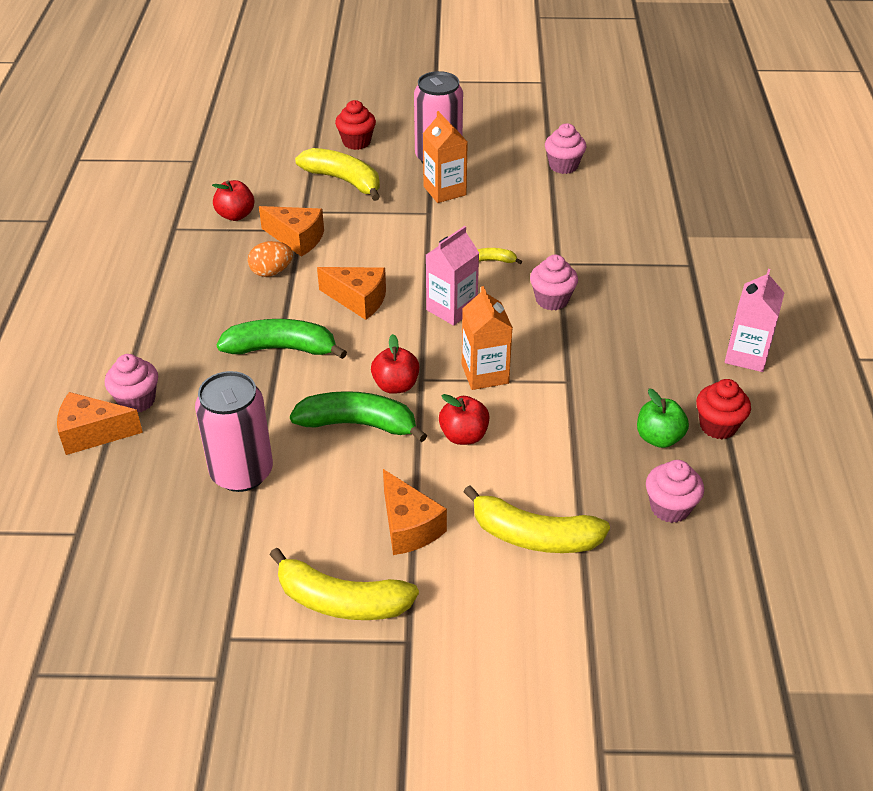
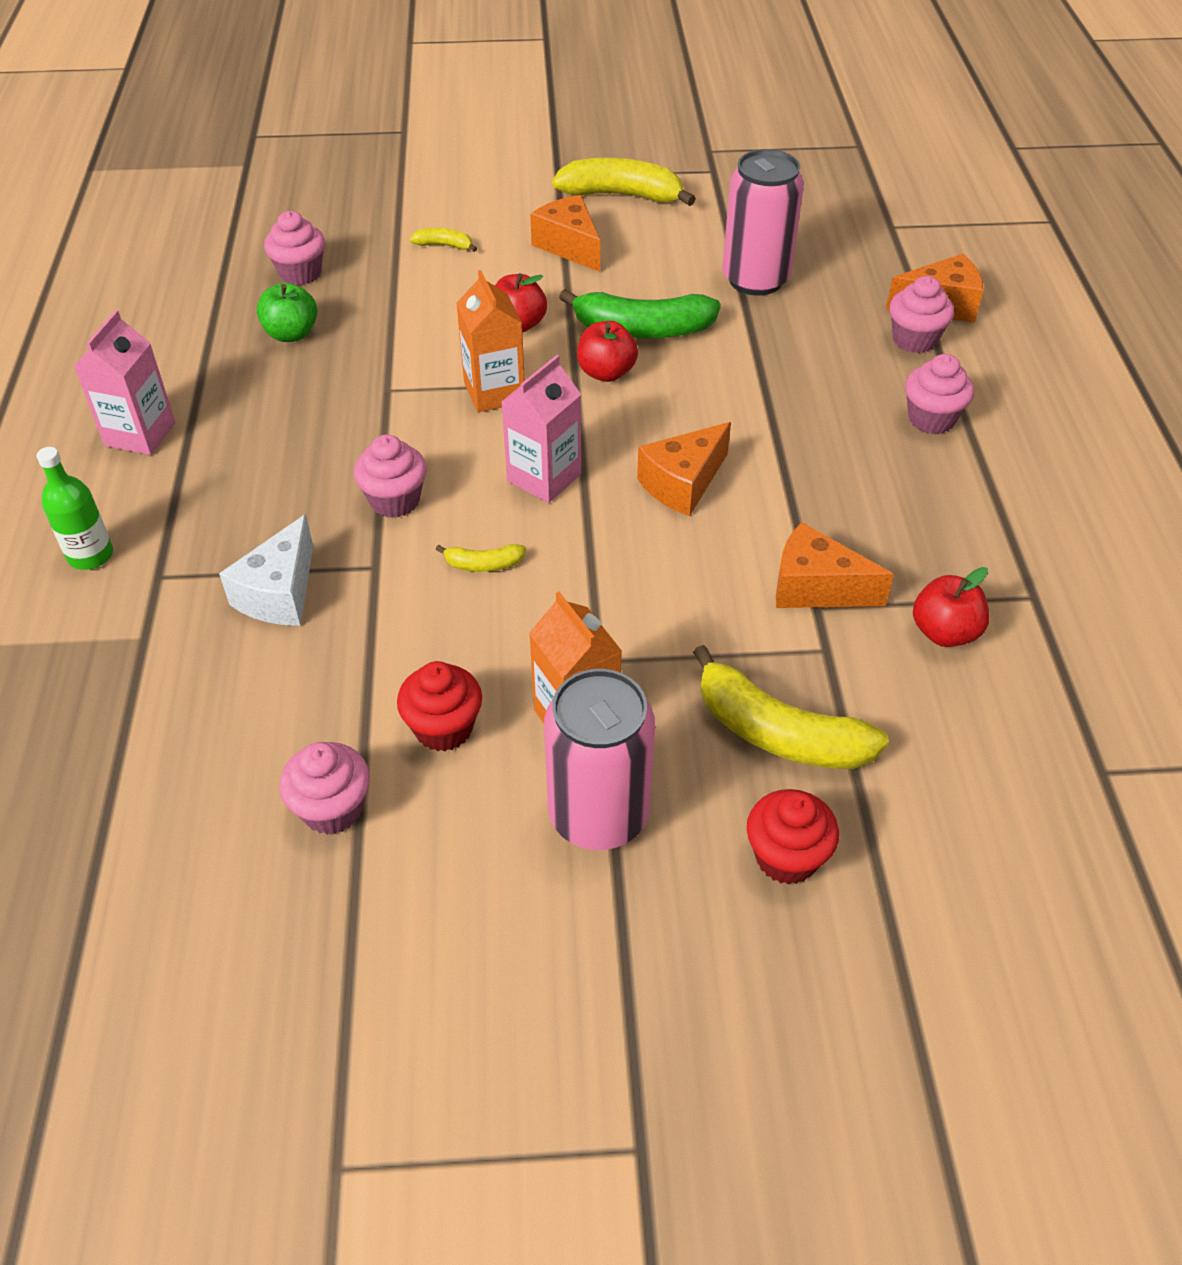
camera: 175 degrees right, 5 degrees up
green banana [217,319,347,359] -> none
orange egg [248,241,293,277] -> none
orange cheese [317,267,386,320] -> orange cheese turned 60 degrees counterclockwise [637,422,731,516]
yellow banana [464,485,610,553] -> yellow banana [409,228,477,252], size x0.47
red cupcake [696,379,751,439] -> red cupcake moved to [397,661,482,751]
none -> green bottle [36,447,113,570]
none -> white cheese [219,514,313,626]
none -> pink cupcake [905,354,974,434]

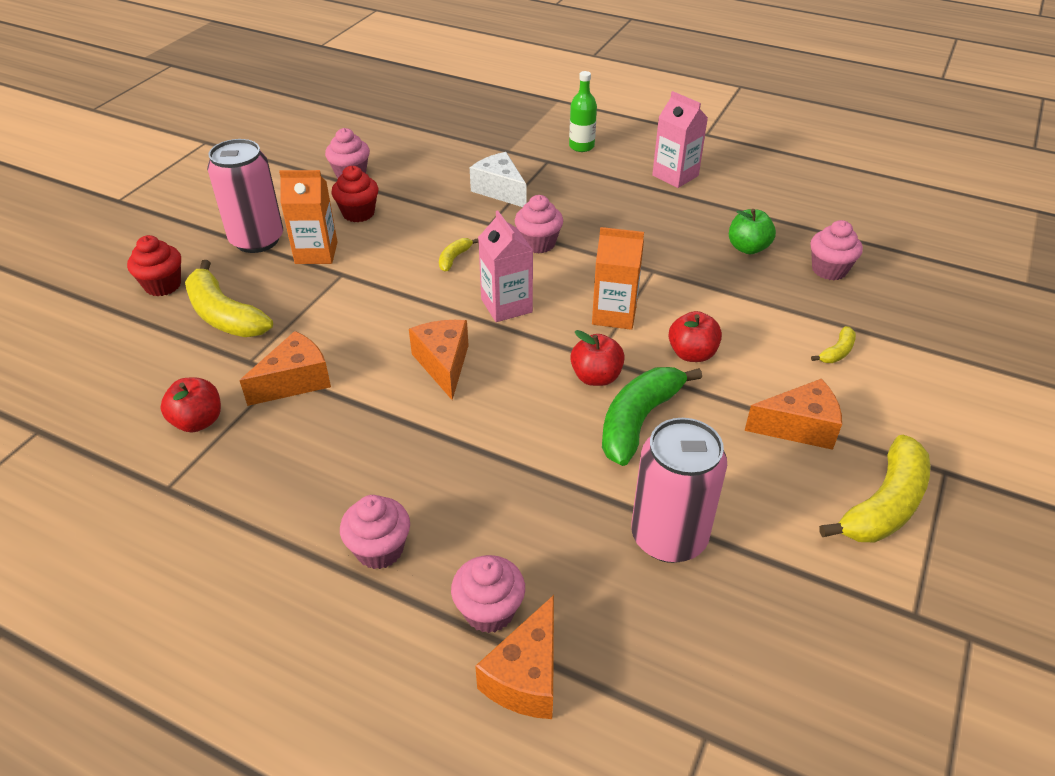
camera: 120 degrees right, 5 degrees down
yellow banana [693,645,889,769] -> yellow banana turned 105 degrees counterclockwise [185,260,273,337]

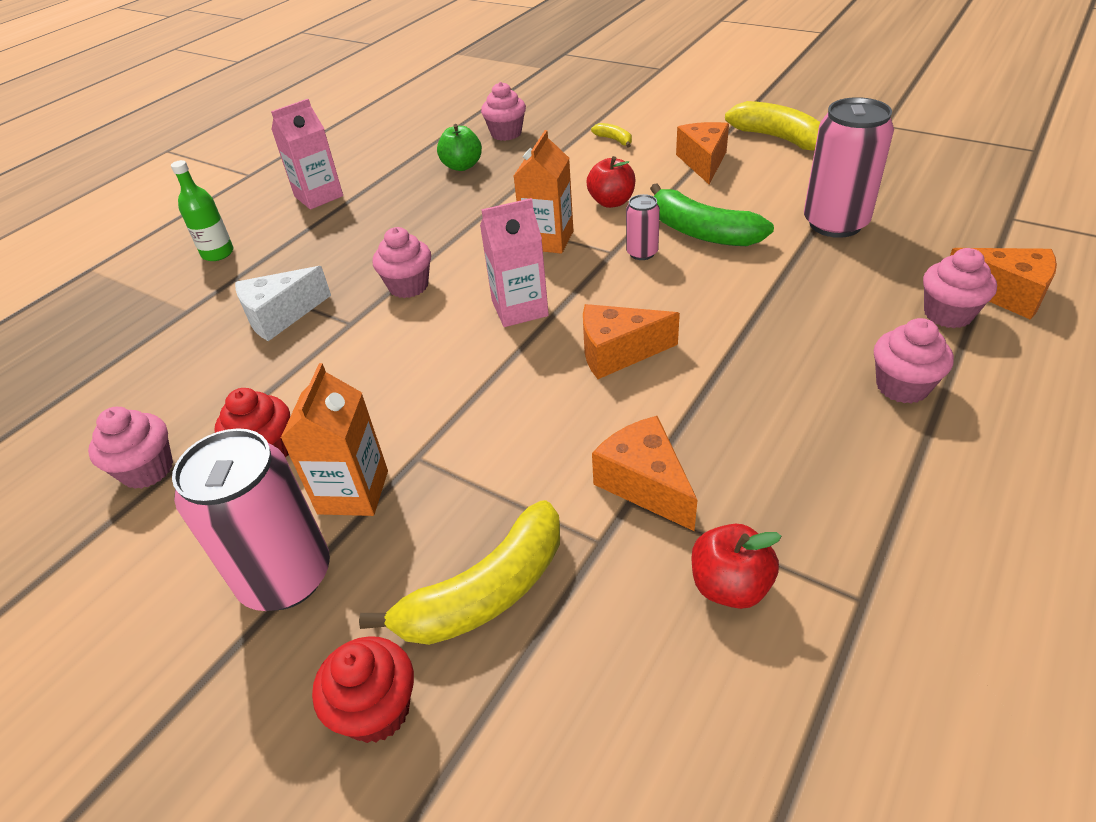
camera: 80 degrees left, 0 degrees up
yellow banana [439,238,479,271] -> none
red apple [570,330,625,386] -> pink can [626,194,660,260]

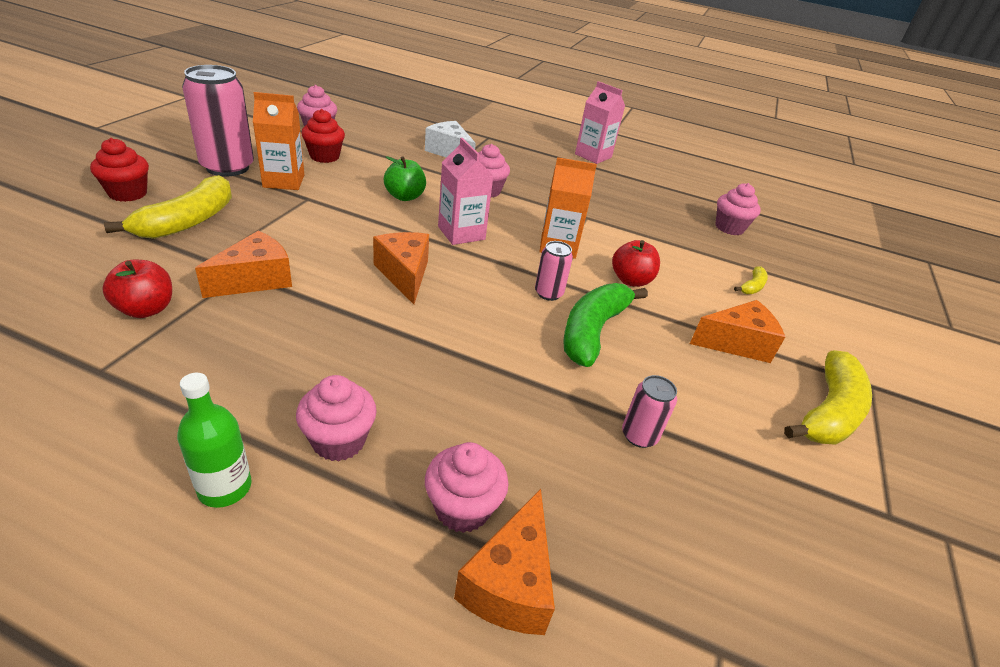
camera: 70 degrees right, 5 degrees down
green bottle [171,160,234,261] -> green bottle moved to [177,373,252,508]
yellow banana [359,500,560,645] -> yellow banana turned 105 degrees counterclockwise [104,175,232,239]
green apple [437,124,482,171] -> green apple moved to [384,156,426,201]
pink can [804,97,894,238] -> pink can [622,375,677,448], size x0.49

